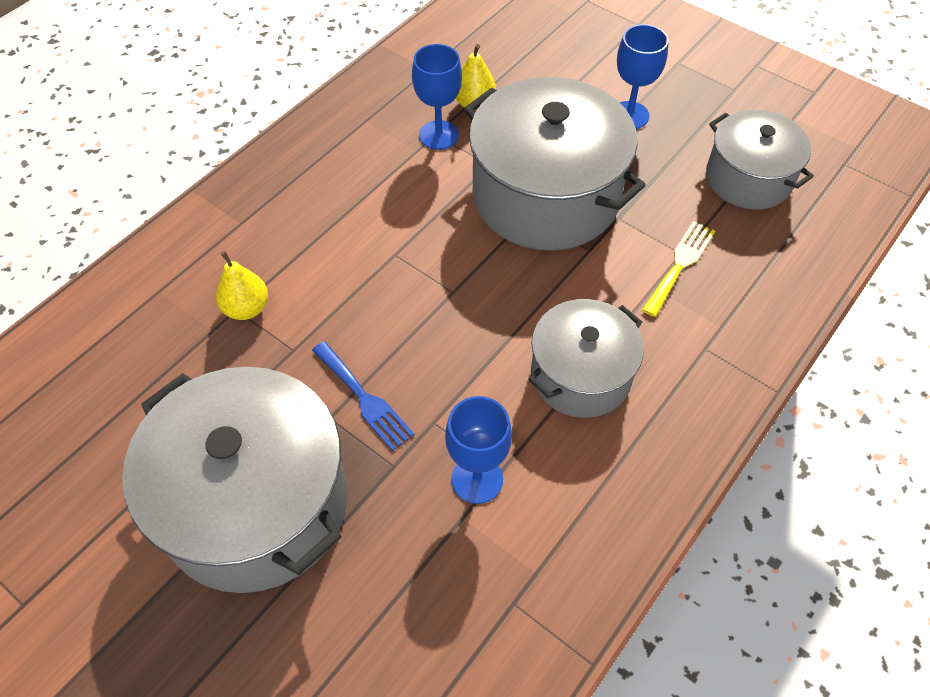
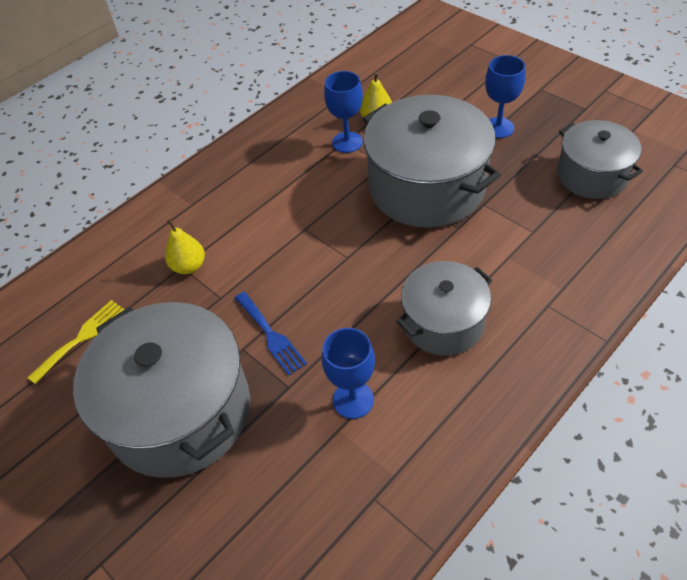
camera: 10 degrees right, 5 degrees down
yellow fork [642,221,715,317] -> yellow fork moved to [27,300,125,384]

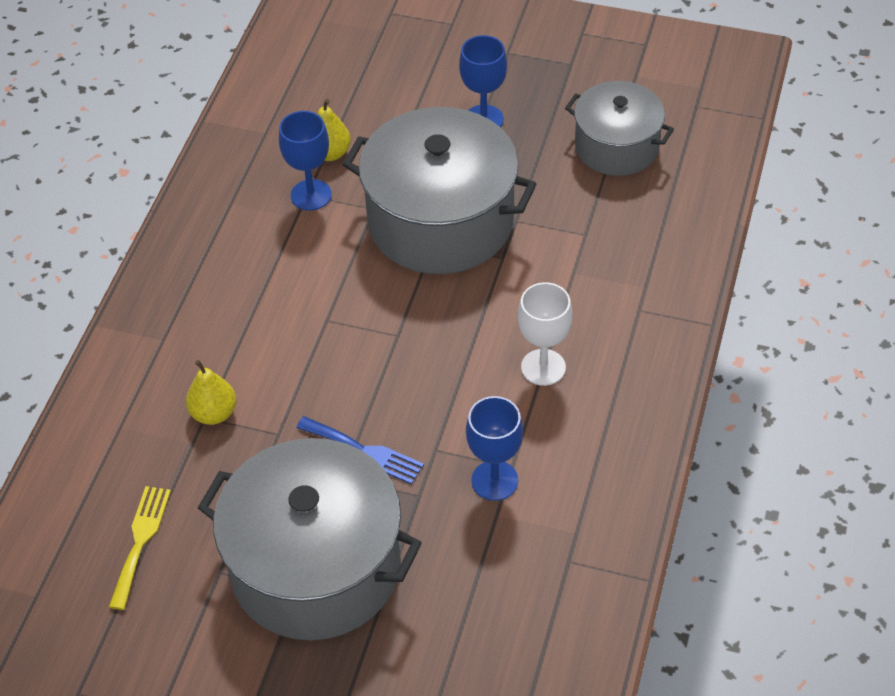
camera: 30 degrees left, 0 degrees up
grey pot [396,261,492,356] -> white goblet [518,282,572,386]

